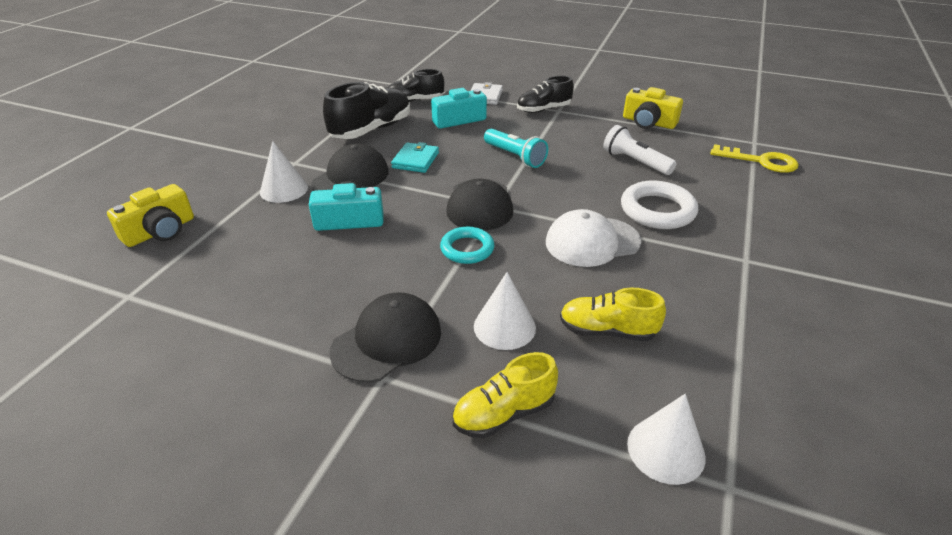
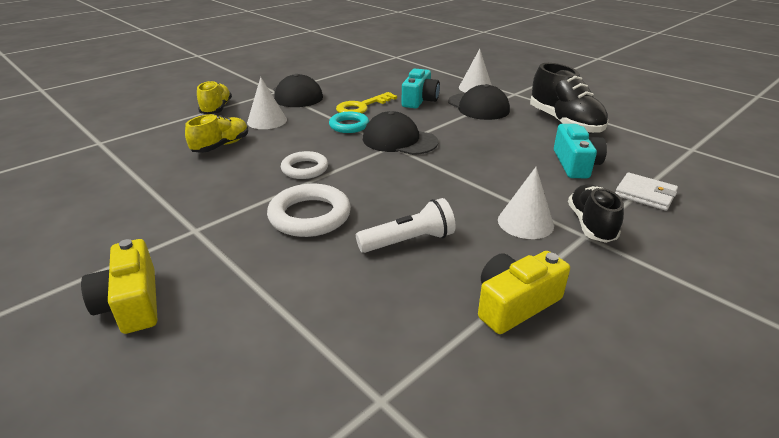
camera: 115 degrees right, 5 degrees down
yellow camera [107,184,194,247] -> yellow camera moved to [81,239,157,334]
black shoe [388,69,444,102] -> none
turquoise wallet [391,142,439,173] -> none
turquoise flashlight [484,129,548,168] -> none
white cap [546,209,641,267] -> white ring [281,151,328,179]
white cone [627,394,706,485] -> white cone moved to [498,167,554,239]
yellow key [711,144,799,173] -> yellow key moved to [336,92,397,113]

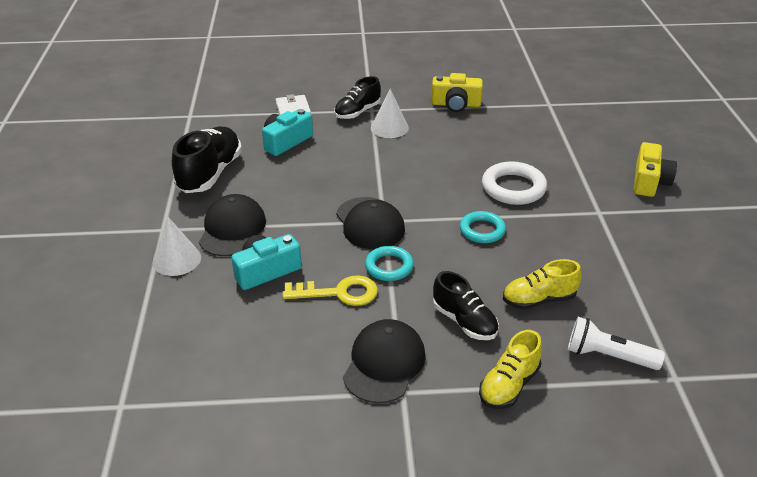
camera: 140 degrees left, 5 degrees up
white cone [247,77,287,129] -> black shoe [433,271,499,340]
white ring [281,151,328,179] -> turquoise ring [460,211,506,243]
white flashlight [356,198,456,253] -> white flashlight moved to [568,317,665,370]

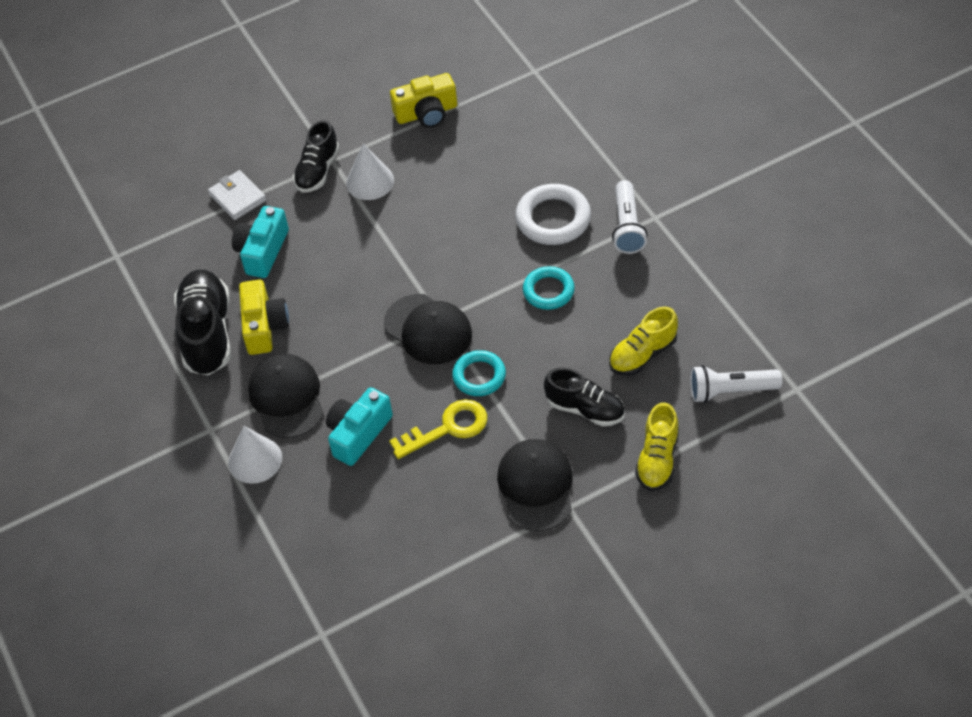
camera: 20 degrees left, 15 degrees up
yellow camera [634,142,677,197] -> yellow camera moved to [239,280,289,355]
none -> white flashlight [612,180,648,254]

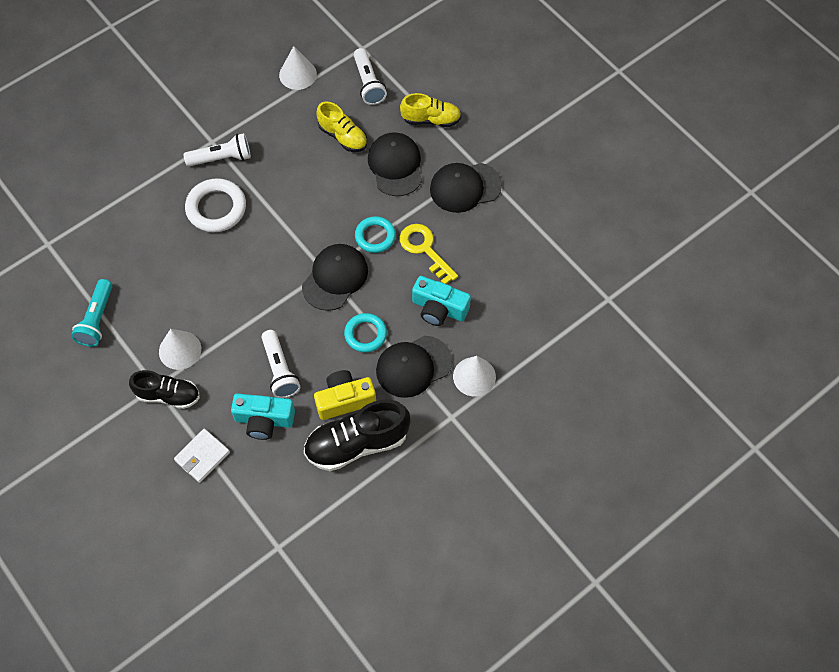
camera: 105 degrees left, 10 degrees up
yellow camera [390,73,457,128] -> turquoise flashlight [71,279,113,347]
turquoise ring [523,266,575,310] -> turquoise ring moved to [344,313,387,352]
black shoe [544,368,625,426] -> black cap [368,132,422,196]
none -> white flashlight [261,330,300,398]
none -> white cone [279,46,317,90]

